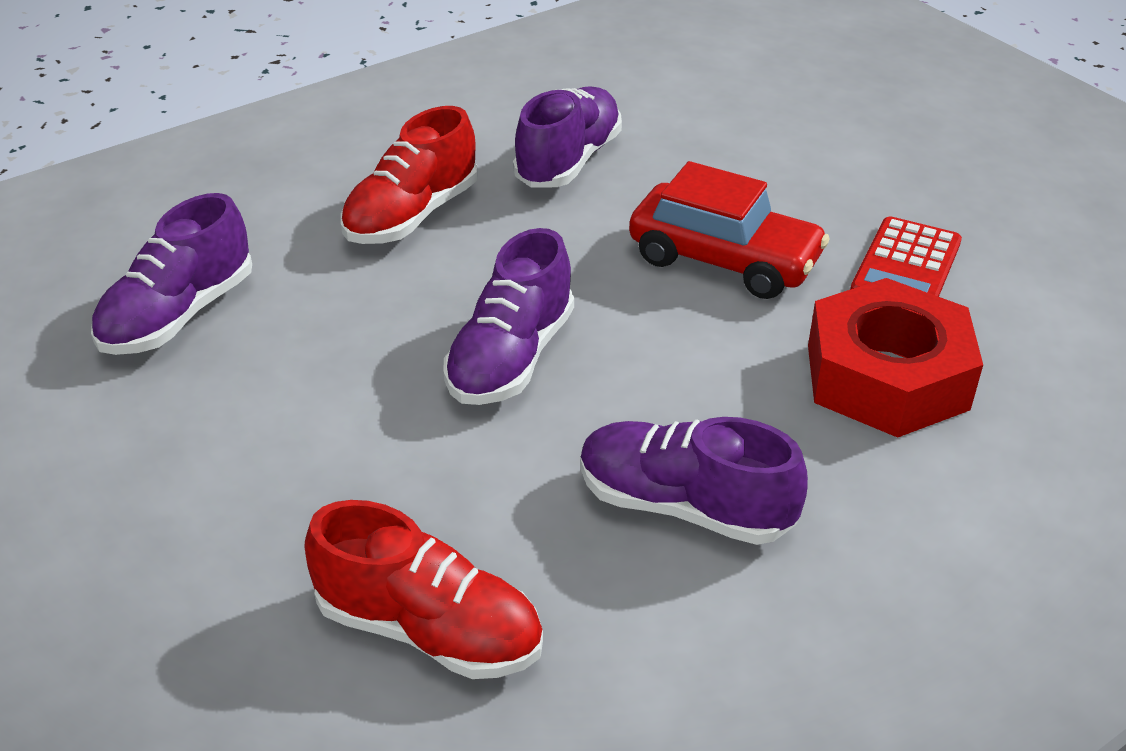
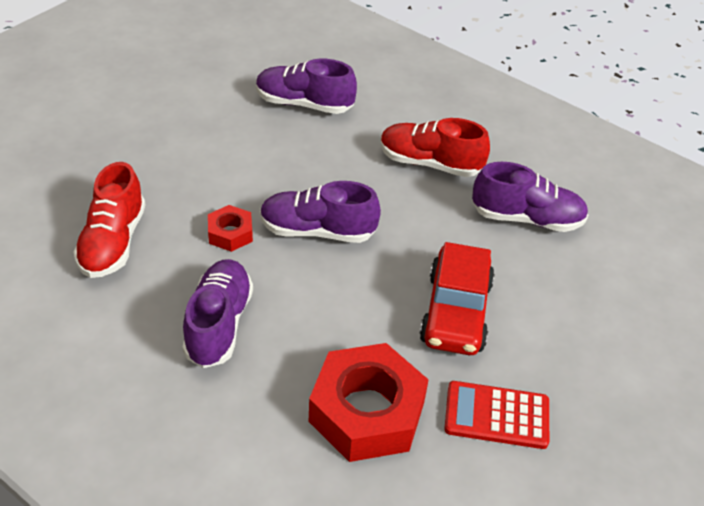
camera: 70 degrees right, 5 degrees up
none -> red nut [208,205,253,252]

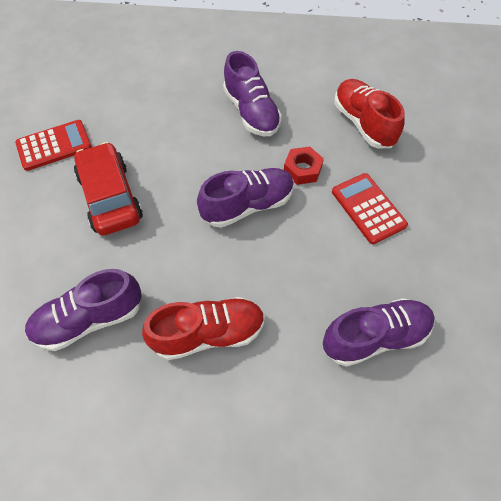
camera: 150 degrees right, 15 degrees up
red nut [309,343,429,462] -> none
none -> red calculator [332,173,408,244]

